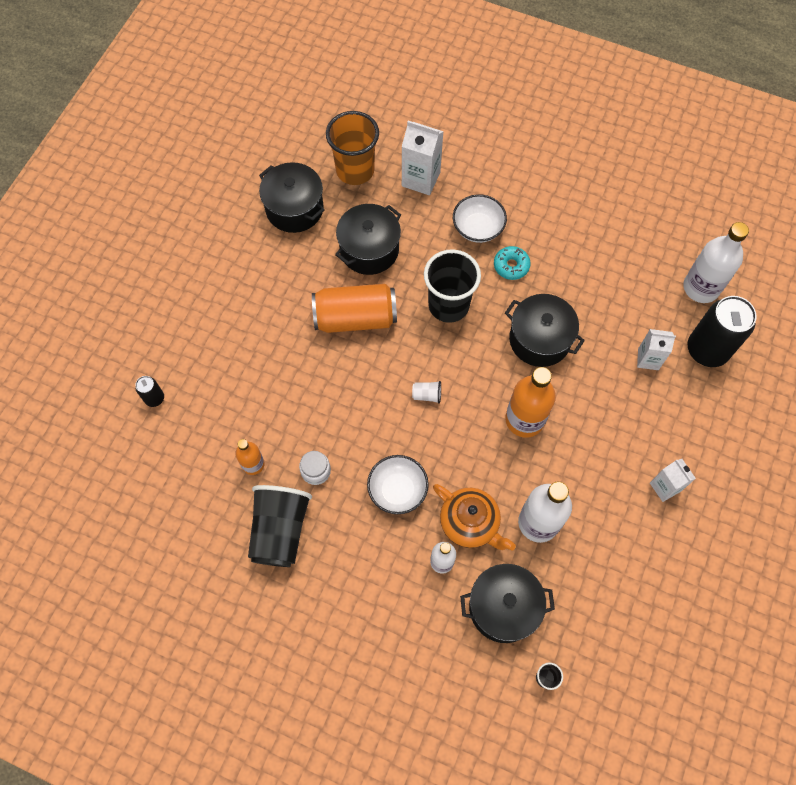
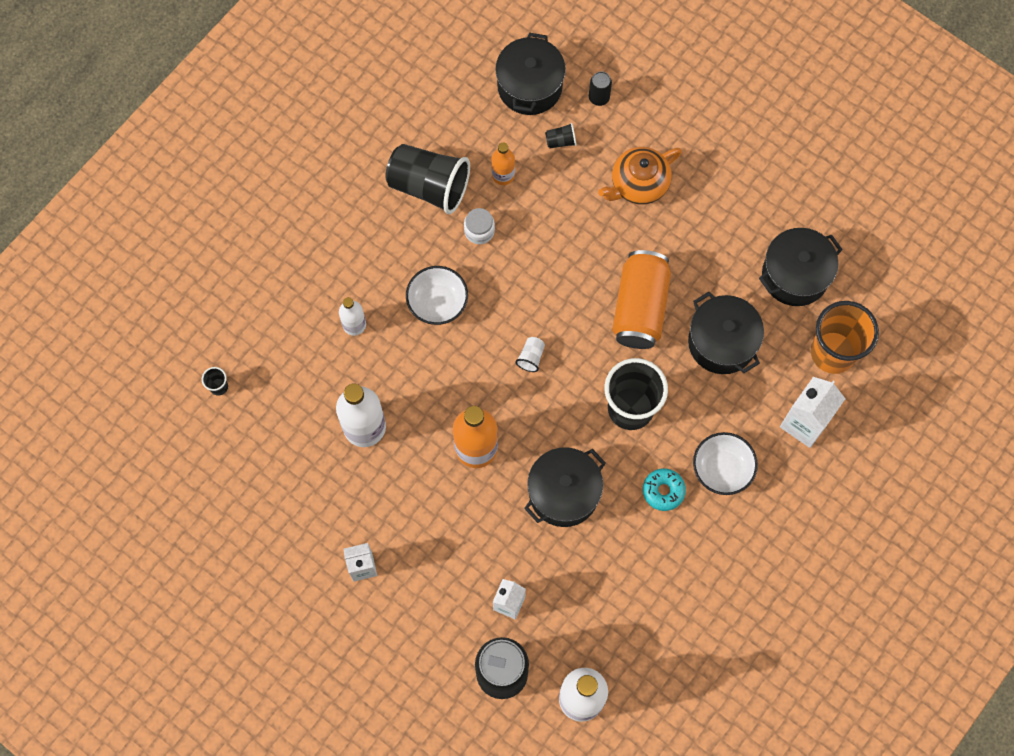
camera: 105 degrees right, 5 degrees up
orange teapot [433,484,516,551] -> orange teapot moved to [598,147,682,205]
black pot [460,564,555,643] -> black pot moved to [495,33,566,115]
none -> black cup [545,123,577,148]

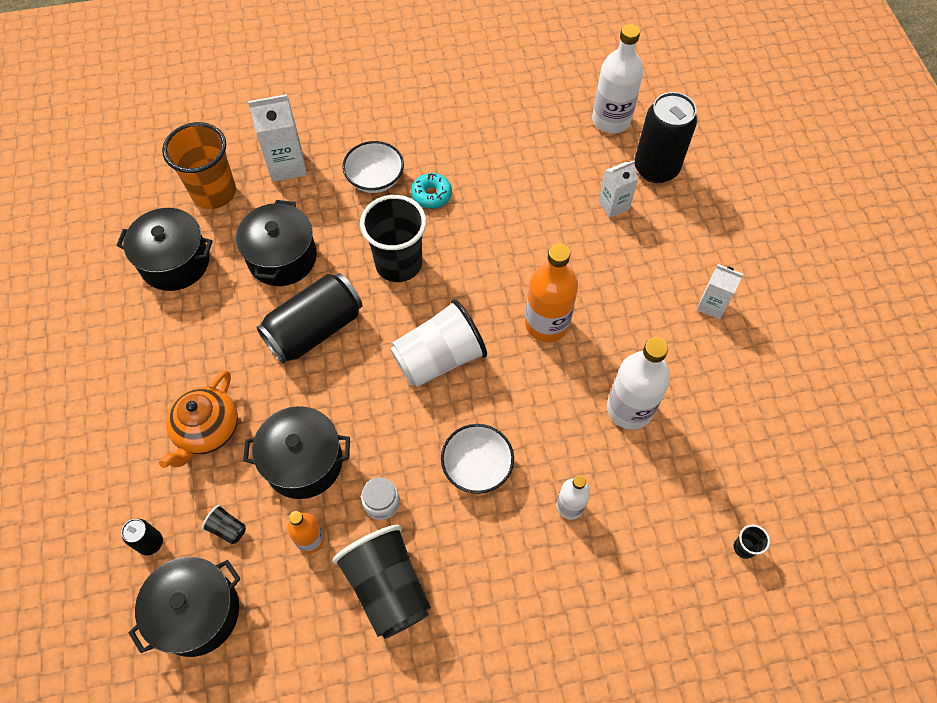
camera: 140 degrees left, 10 degrees down
white cup [515,337,545,372] -> white cup [390,299,487,387], size x2.48
black pot [524,447,606,527] -> black pot moved to [243,406,350,499]
orange teapot [598,147,682,205] -> orange teapot turned 105 degrees clockwise [159,370,238,468]
orange can [612,250,671,349] -> black can [256,273,362,364]

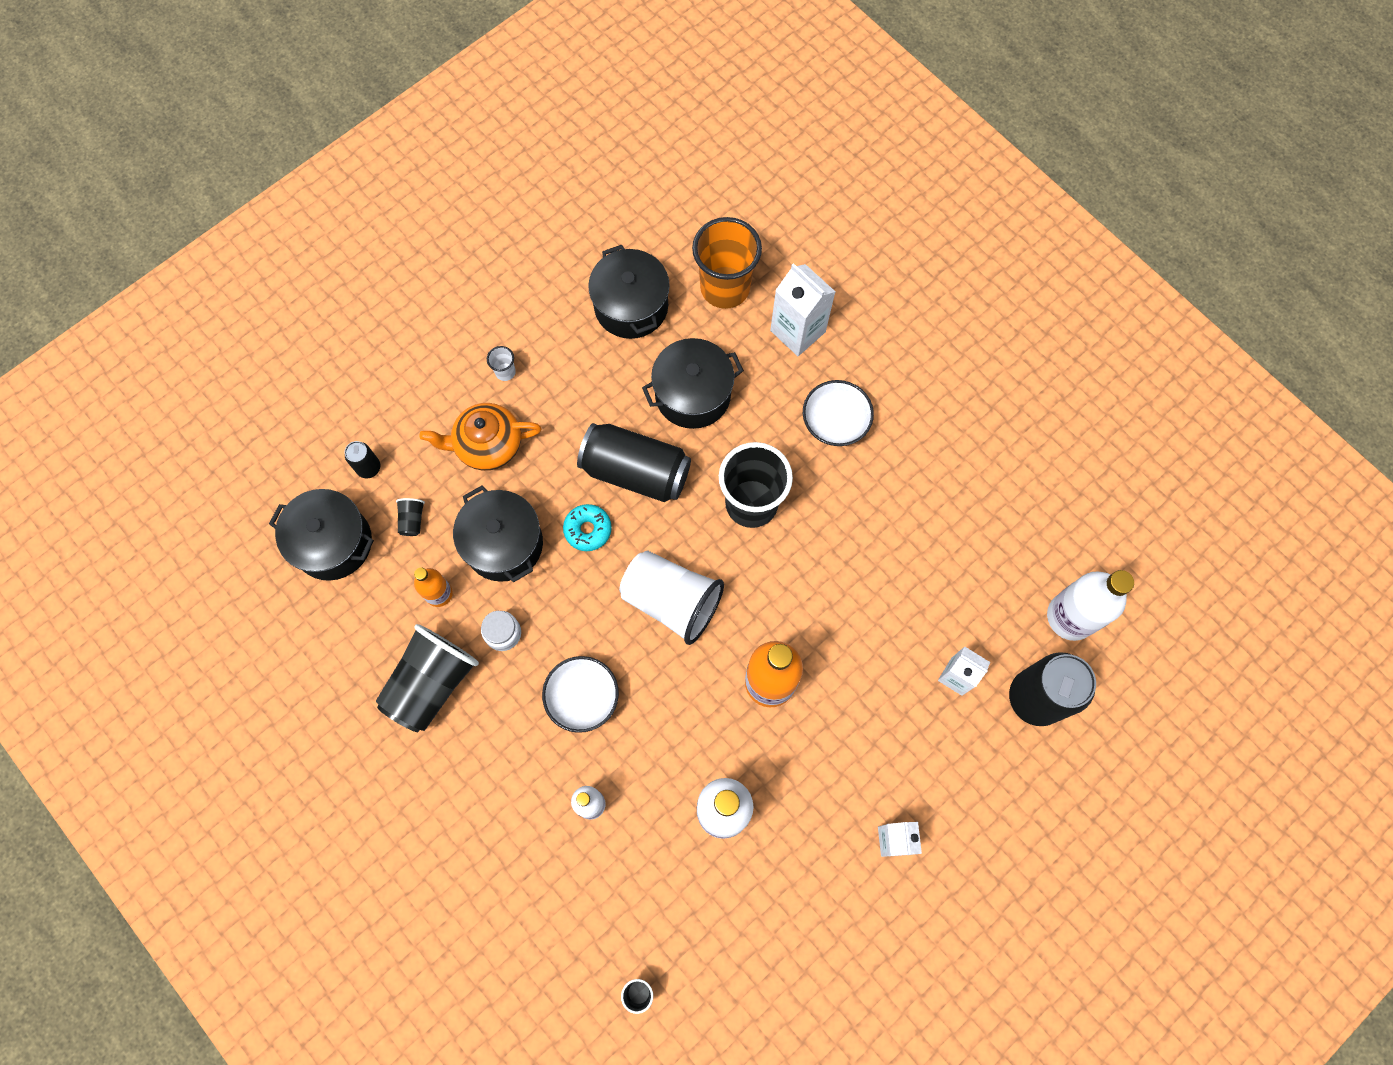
camera: 60 degrees right, 10 degrees up
turquoise donut [411,173,452,209] -> turquoise donut moved to [563,504,612,551]
none -> white cup [487,346,516,381]

